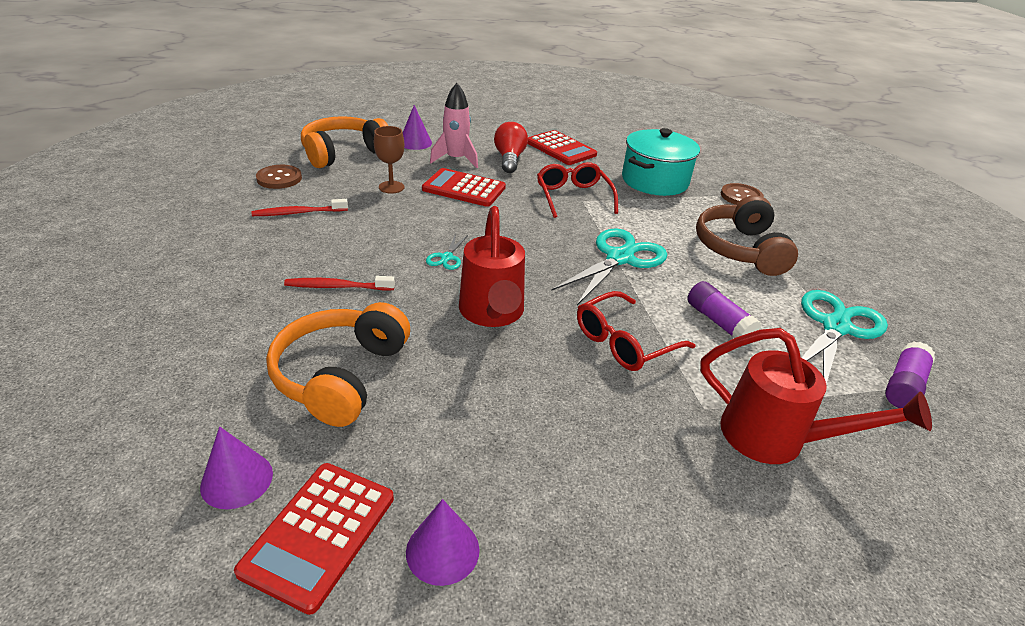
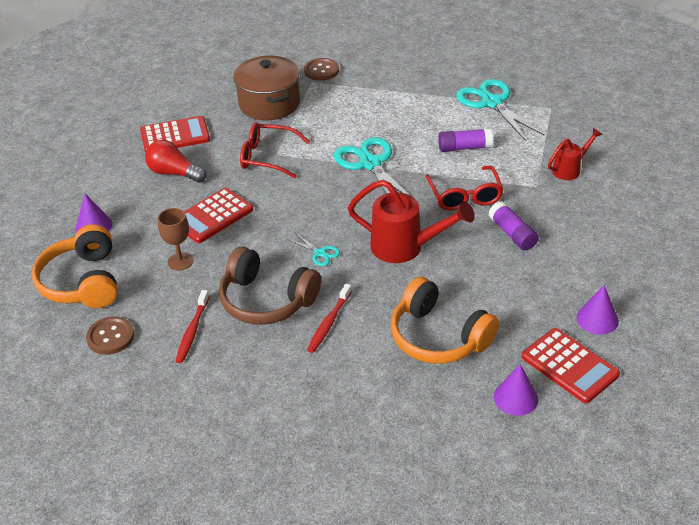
camera: 60 degrees left, 5 degrees up
pink rocket [430,83,478,168] -> none
turquoise pot [622,128,700,196] -> brown pot [233,56,300,120]
brown headphones [696,195,798,276] -> brown headphones moved to [219,247,321,325]
red watering can [700,328,932,464] -> red watering can [548,128,602,180], size x0.58
purple glue stick [885,342,935,408] -> purple glue stick moved to [488,201,538,251]

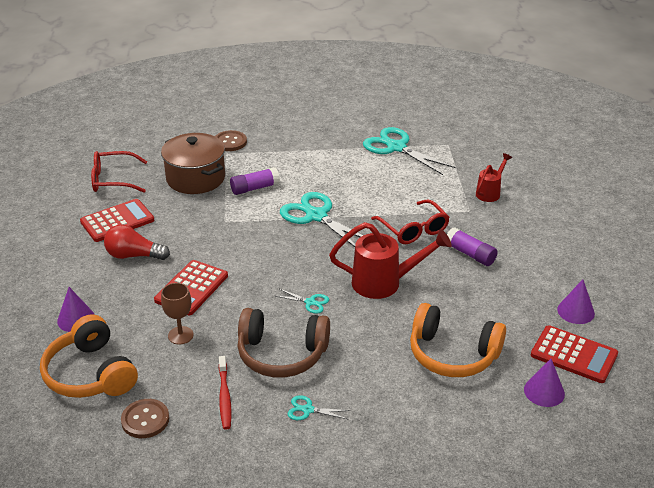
camera: 20 degrees left, 5 degrees down
red glasses [240,122,310,178] -> red glasses moved to [91,151,147,192]
red toothbrush [307,283,352,353] -> none
purple glue stick [438,128,493,152] -> purple glue stick moved to [230,167,280,195]
none -> turquoise scissors [288,395,351,420]

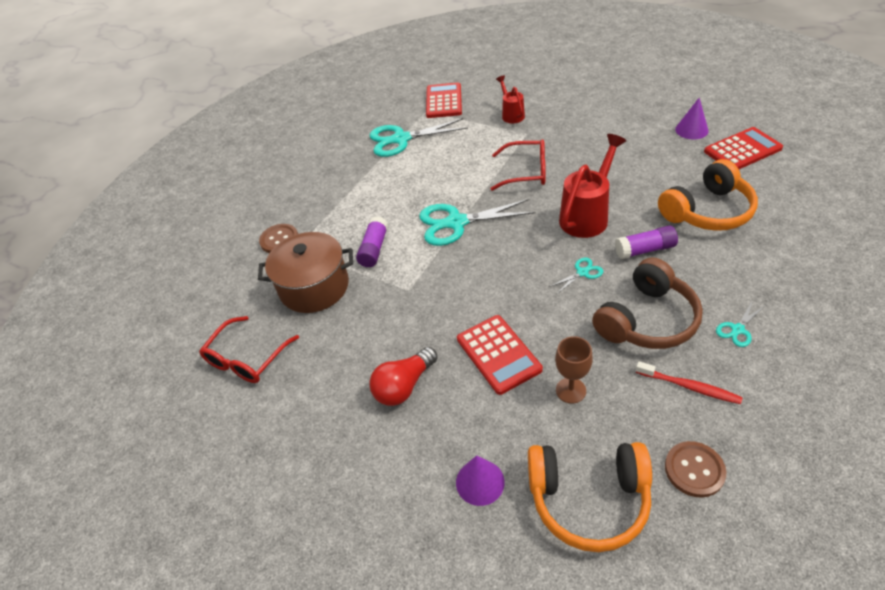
camera: 50 degrees left, 10 degrees up
red calculator [80,199,154,242] -> red calculator moved to [426,82,462,118]
purple glue stick [447,227,498,266] -> purple glue stick moved to [615,225,678,259]
purple cone [524,359,565,407] -> none

